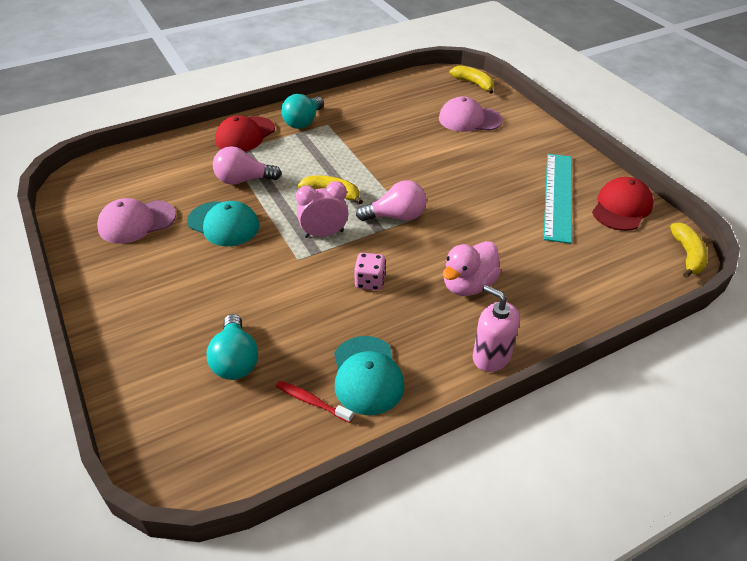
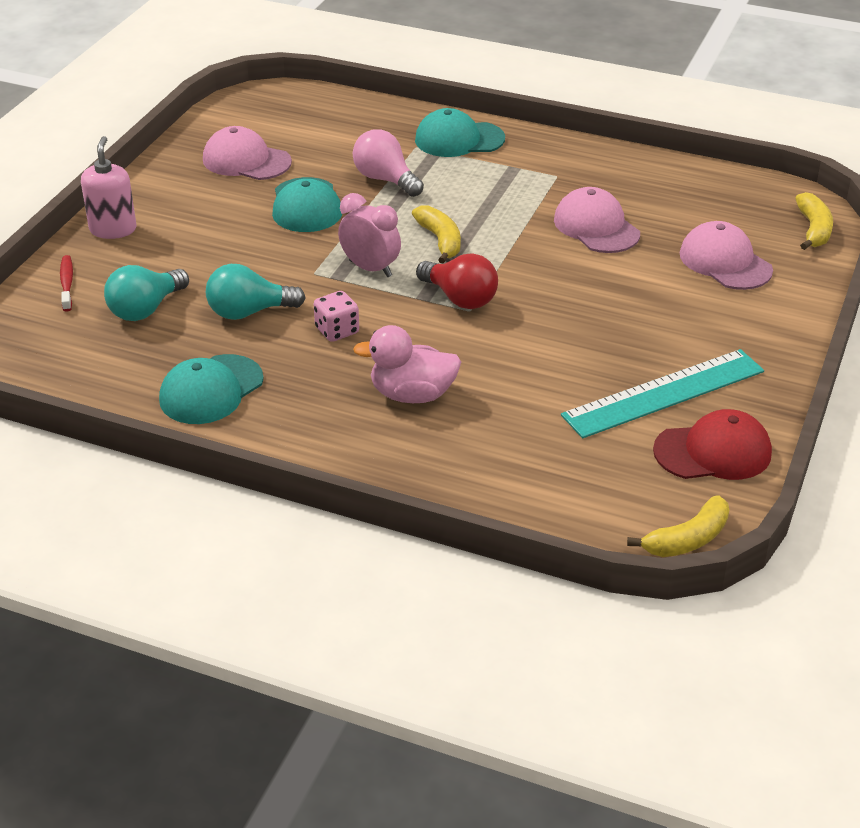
camera: 50 degrees right, 5 degrees down
red cap [215,116,275,152] -> turquoise cap [415,108,505,157]
red toothbrush [276,381,353,423] -> red toothbrush moved to [60,255,73,312]
turquoise light bulb [281,94,324,129] -> turquoise light bulb moved to [206,264,306,320]
pink light bulb [356,180,427,221] -> red light bulb [416,253,498,309]
pink soap dispenser [473,285,520,372] -> pink soap dispenser moved to [81,136,136,239]
none -> pink cap [554,187,640,253]

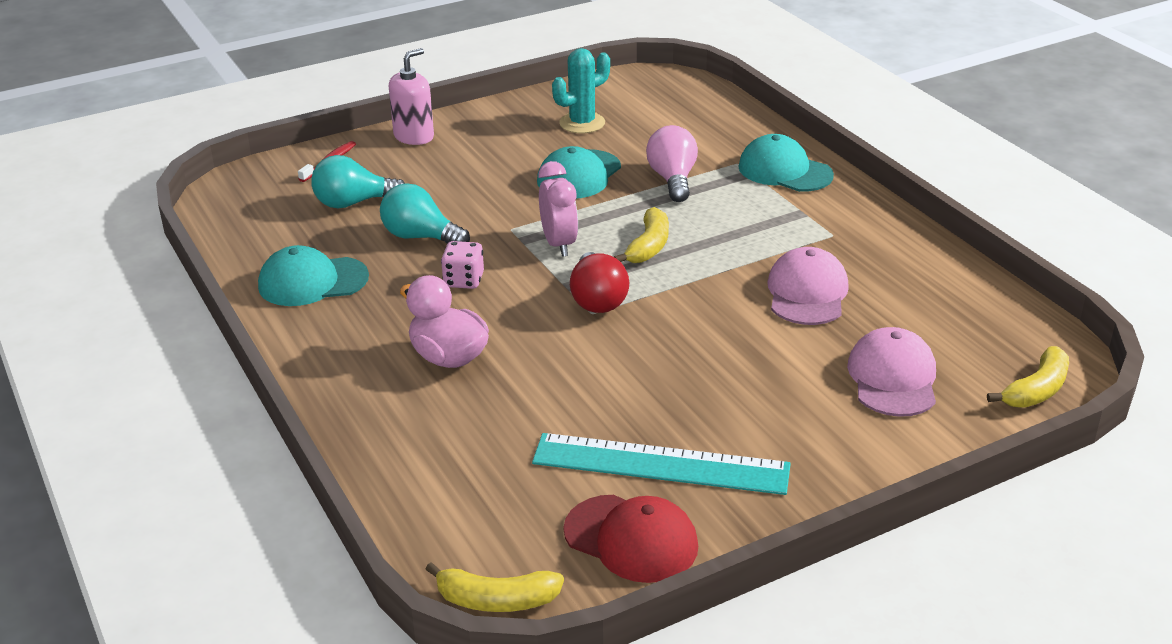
camera: 40 degrees right, 5 degrees down
pink cap [203,126,292,180] -> turquoise cactus [552,48,610,133]

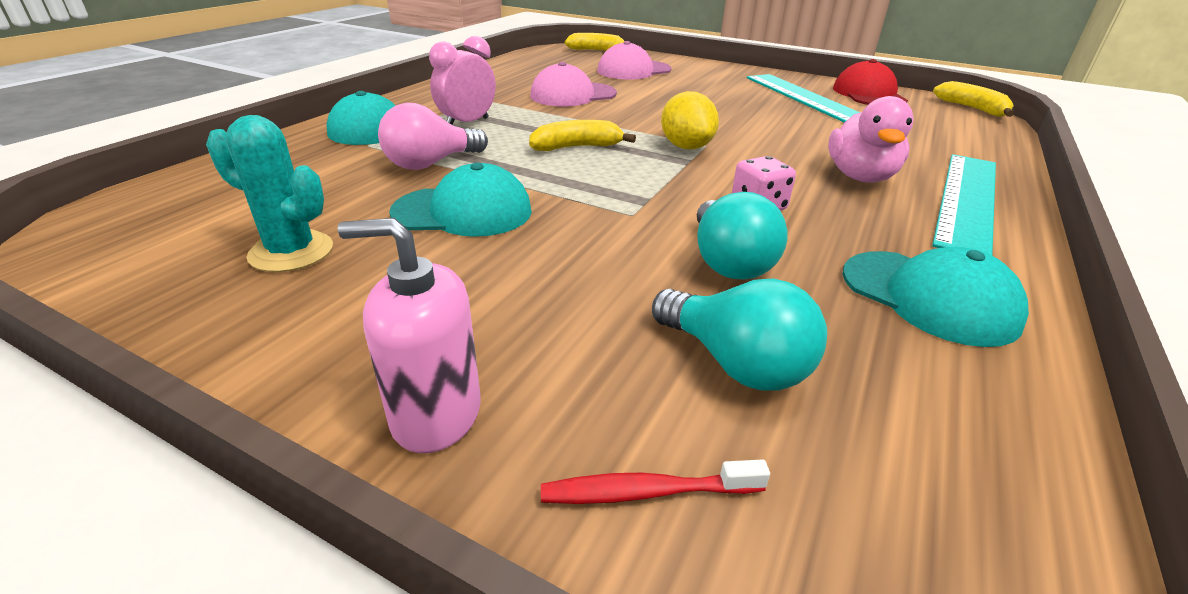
camera: 125 degrees left, 0 degrees up
pink clock [538,161,578,257] -> pink clock moved to [429,36,496,125]
red light bulb [570,252,629,313] -> yellow lemon [661,91,719,149]
none -> turquoise ruler [932,154,996,255]

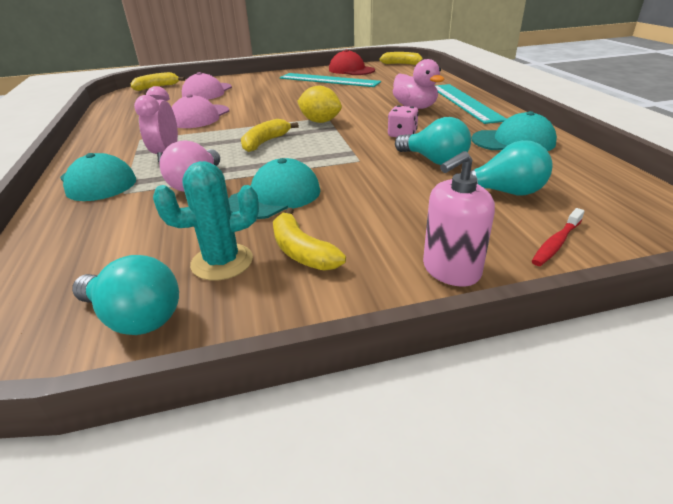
camera: 40 degrees left, 0 degrees up
none -> turquoise light bulb [72,255,179,335]
none -> yellow banana [273,208,346,271]

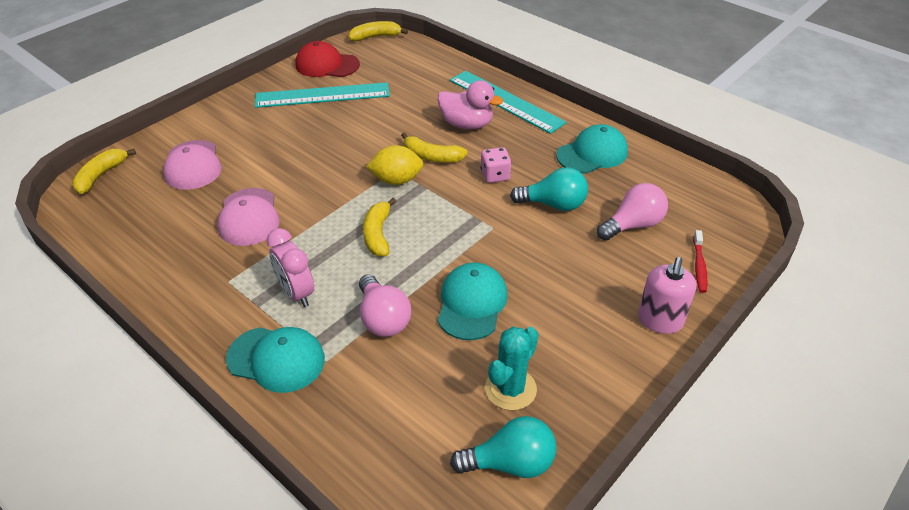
camera: 35 degrees left, 10 degrees up
yellow banana [273,208,346,271] -> yellow banana moved to [401,132,468,163]
turquoise light bulb [456,140,553,195] -> pink light bulb [597,183,668,241]

